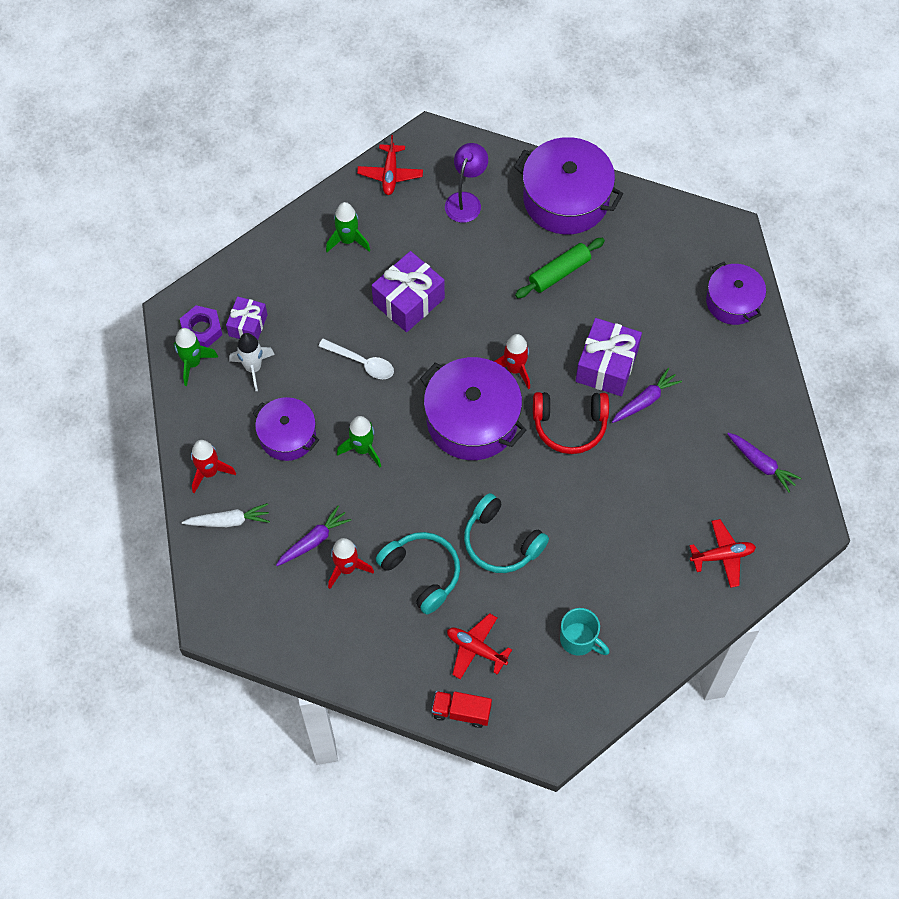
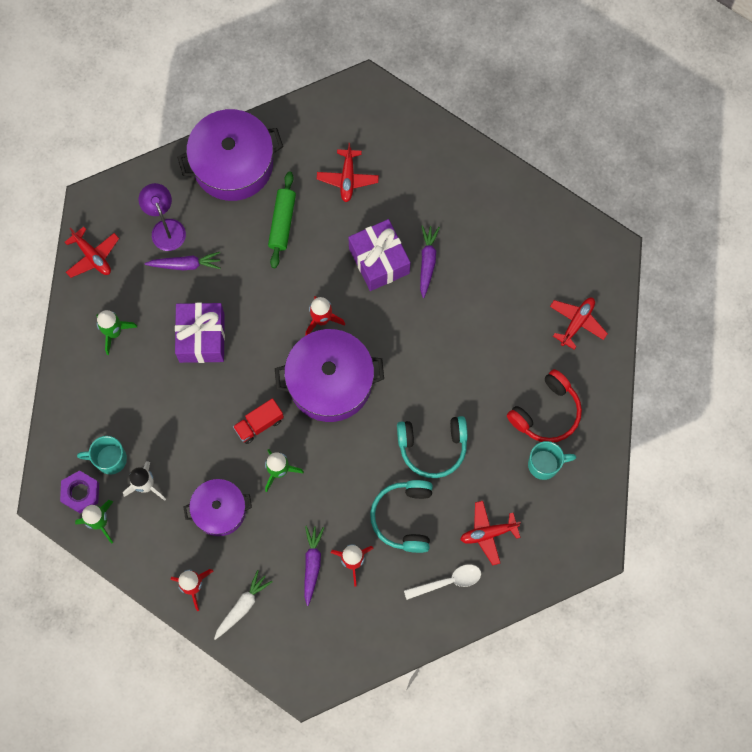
camera: 45 degrees left, 10 degrees up
purple gift [226,296,267,340] -> turquoise mug [77,436,127,475]
white spoon [318,339,394,379] -> white spoon moved to [404,564,481,600]
turquoise headphones [376,532,460,615] -> turquoise headphones turned 90 degrees counterclockwise [370,480,433,553]
red truck [432,691,492,728] -> red truck moved to [233,398,284,444]
red headphones [533,392,609,454] -> red headphones moved to [507,369,582,443]
purple pot [706,262,766,325] -> none
purple carrot [727,433,802,493] -> purple carrot moved to [144,252,221,270]
none -> red plane [317,143,379,202]

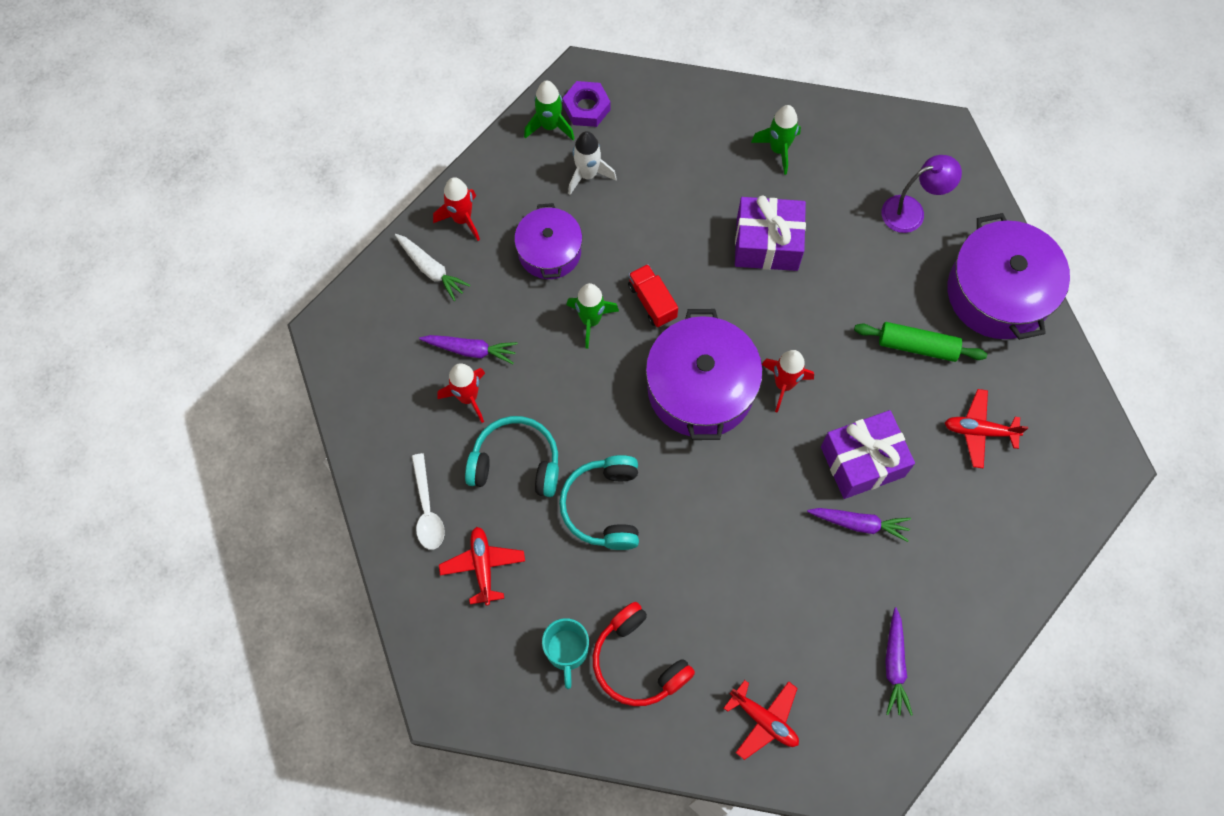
camera: 95 degrees right, 5 degrees down
red plane [65,227,119,278] -> none
turquoise mug [77,436,127,475] -> none
purple carrot [144,252,221,270] -> purple carrot moved to [885,608,913,716]

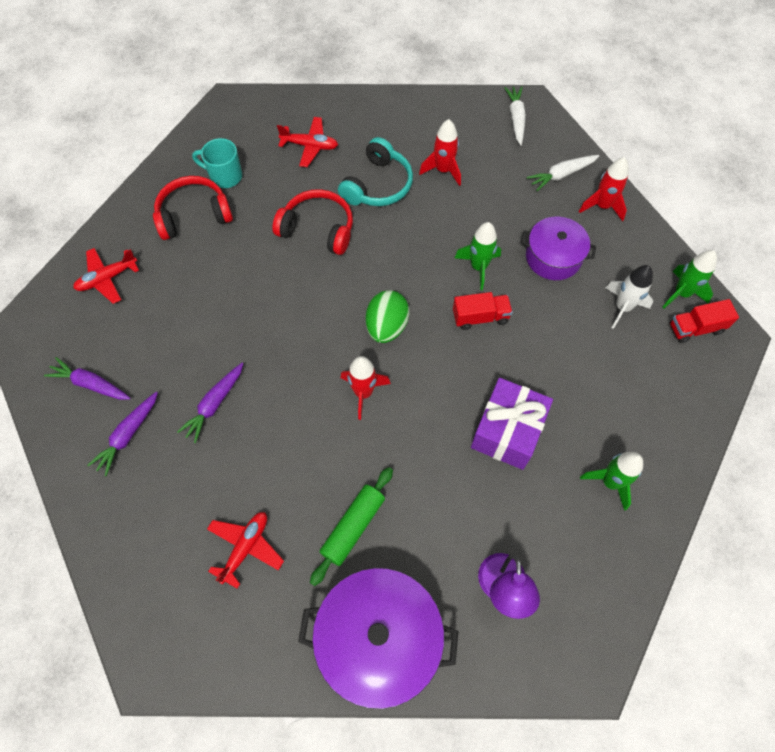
camera: 110 degrees right, 5 degrees down
white spoon [412,453,445,550] -> none
purple carrot [419,335,518,364] -> purple carrot moved to [87,392,158,476]
turquoise headphones [559,455,639,550] -> red headphones [273,189,353,255]
purple nut [563,81,611,127] -> red truck [670,299,739,343]
purple pot [646,309,763,440] -> green egg [366,290,409,343]
purple gift [821,410,915,499] -> none
none -> white carrot [504,86,526,145]

